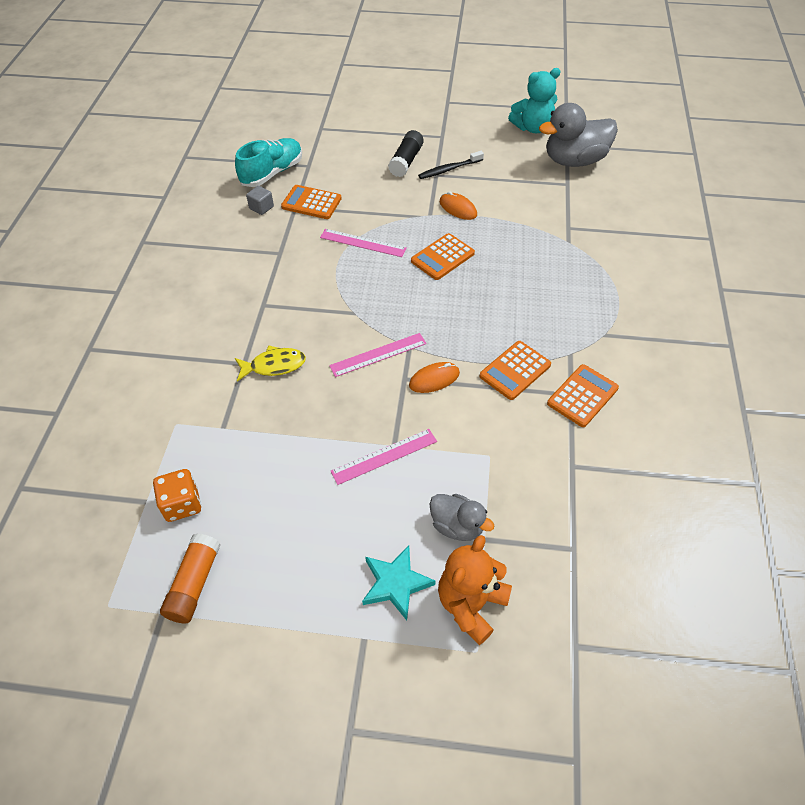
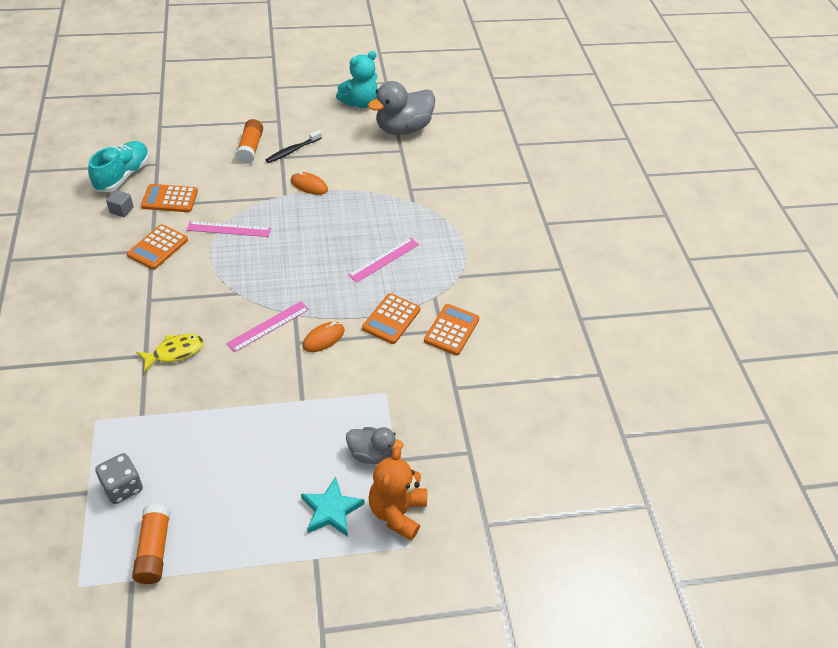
camera: 20 degrees left, 5 degrees down
orange dice [153,469,201,522] -> grey dice [95,453,143,504]
pink ruler [331,429,437,485] -> pink ruler moved to [348,237,419,283]
black glue stick [388,130,424,177] -> orange glue stick [236,119,263,164]
orange calculator [411,233,475,280] -> orange calculator moved to [127,224,188,270]

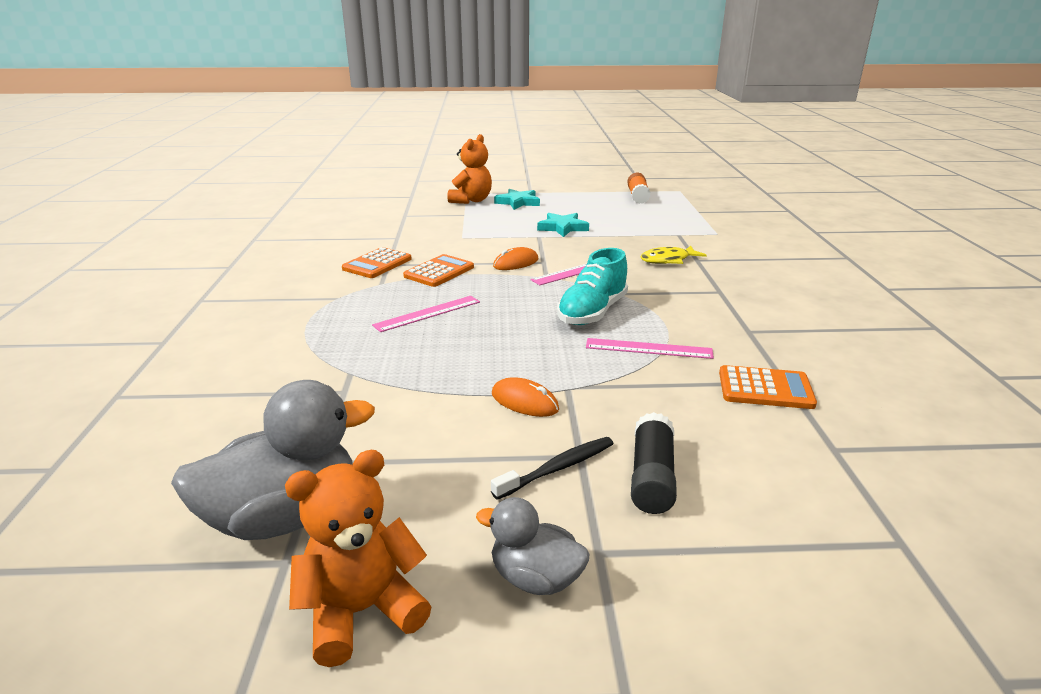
camera: 170 degrees left, 20 degrees down
turquoise shoe [88,141,150,192] -> turquoise shoe moved to [557,248,628,325]
grey dice [95,453,143,504] -> none
grey cube [106,190,134,217] -> none
orange calculator [127,224,188,270] -> none
orange glue stick [236,119,263,164] -> black glue stick [631,412,677,514]
turquoise teddy bear [336,51,378,108] -> orange teddy bear [285,450,431,667]
grey duck [346,427,404,464] -> grey duck moved to [476,497,590,595]
none -> turquoise star [537,213,589,237]

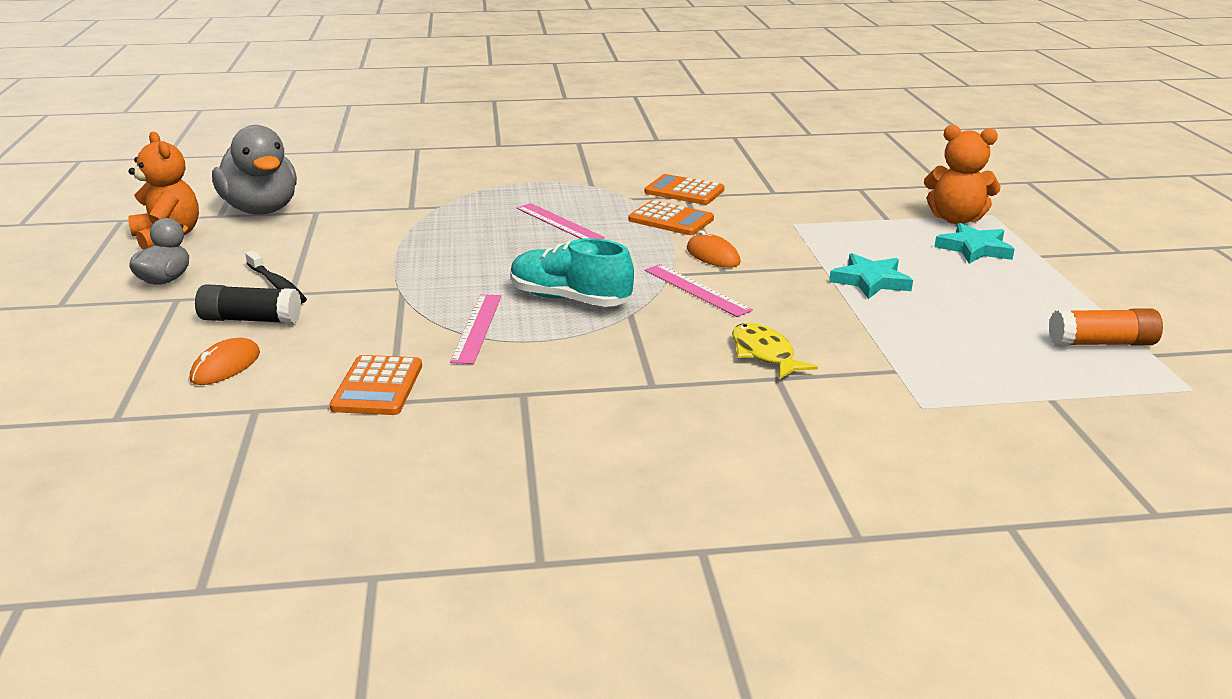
camera: 85 degrees right, 0 degrees up
orange mouse [492,378,559,417] -> orange mouse moved to [190,338,260,385]

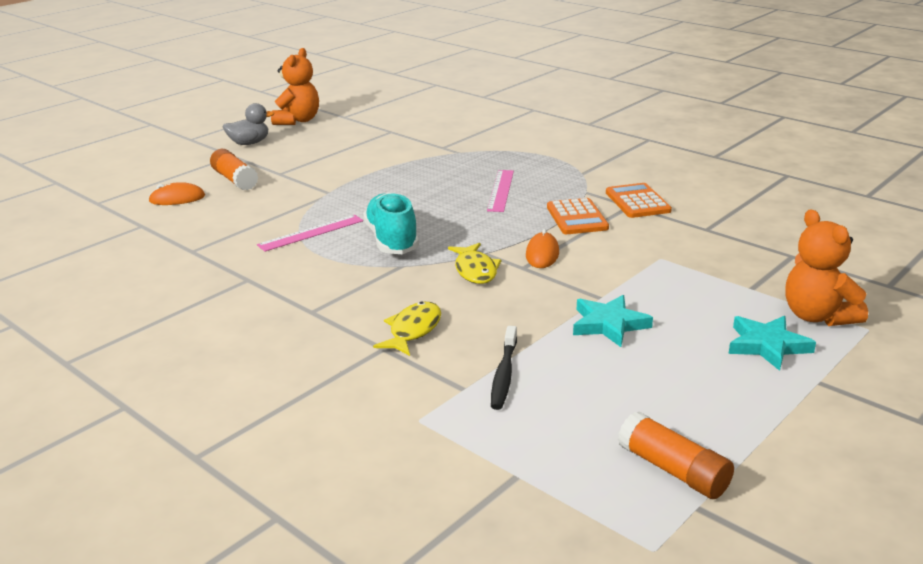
camera: 50 degrees right, 0 degrees up
black glue stick [195,284,301,324] -> orange glue stick [210,149,258,190]
grey duck [212,125,297,215] -> none
black toothbrush [245,251,307,304] -> black toothbrush moved to [491,326,517,410]
orange calculator [330,355,422,415] -> none
pink ruler [645,264,753,317] -> yellow fish [448,243,501,284]

